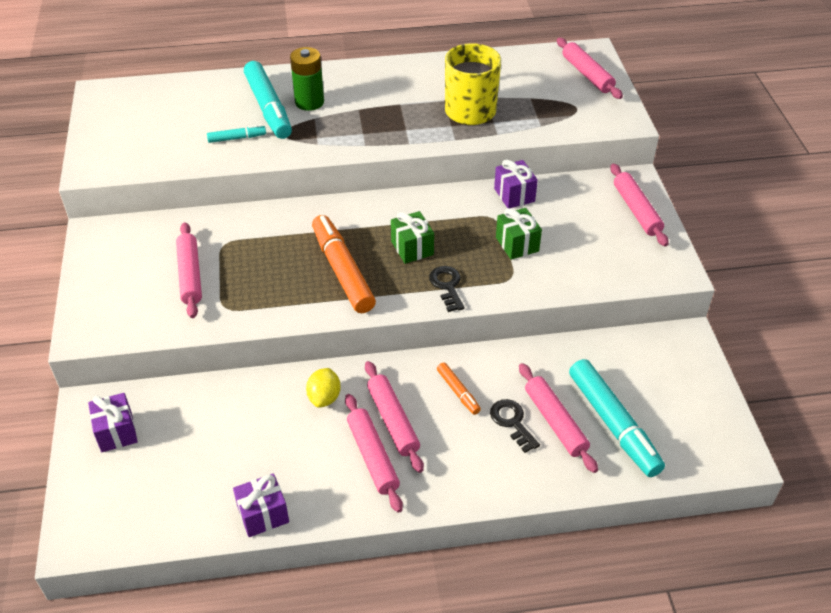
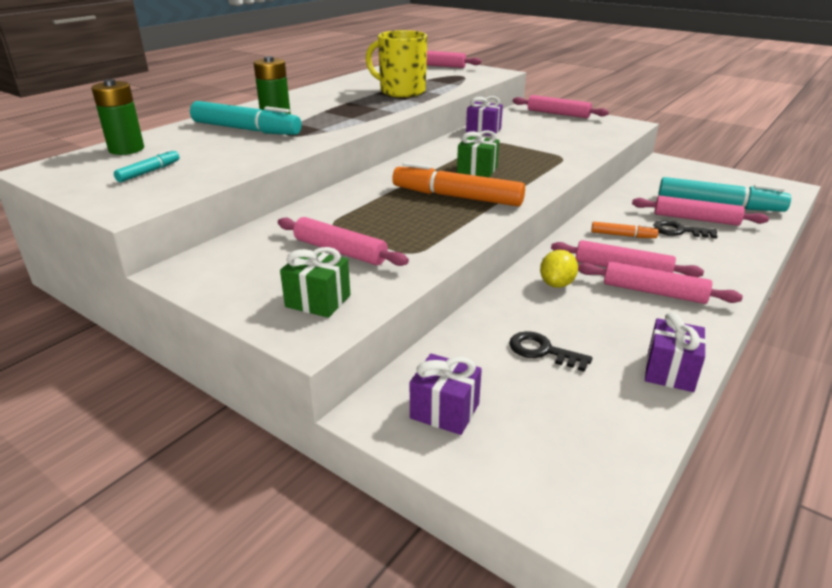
camera: 45 degrees left, 15 degrees down
turquoise marker [207,125,266,143] -> turquoise marker moved to [114,149,179,182]
yellow lemon [306,368,341,408] -> yellow lemon turned 60 degrees clockwise [540,250,578,288]
black key [429,266,465,312] -> black key moved to [509,331,592,372]
green gift [496,208,542,260] -> green gift moved to [280,247,350,318]
none -> green battery [91,79,144,155]

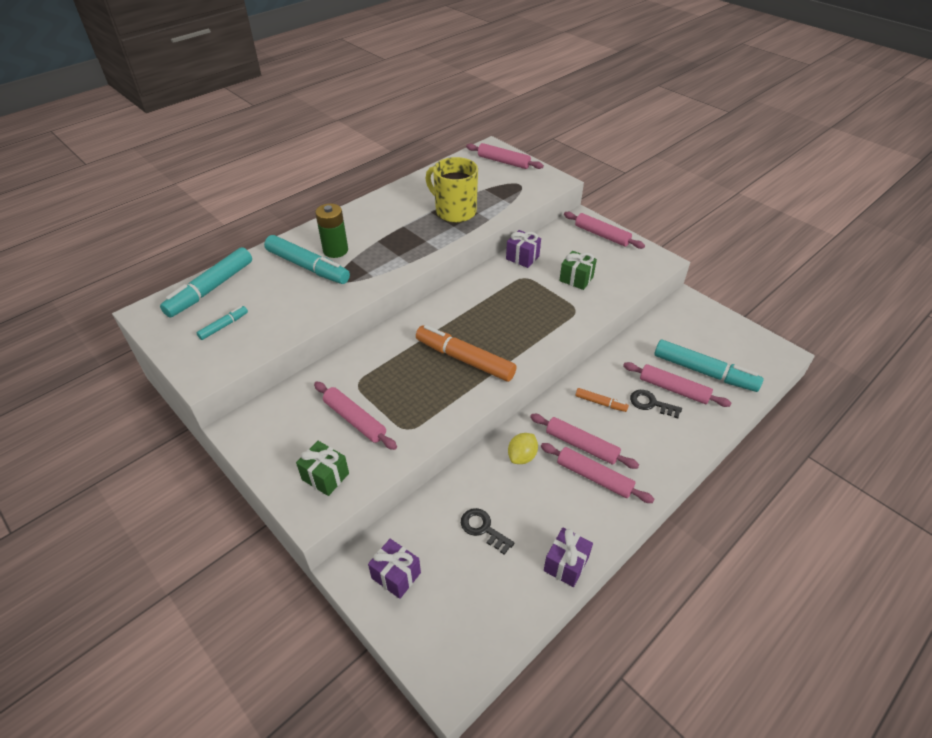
camera: 10 degrees right, 15 degrees up
green battery [91,79,144,155] -> turquoise marker [160,247,252,317]
green gift [457,130,499,177] -> green gift moved to [559,251,597,290]

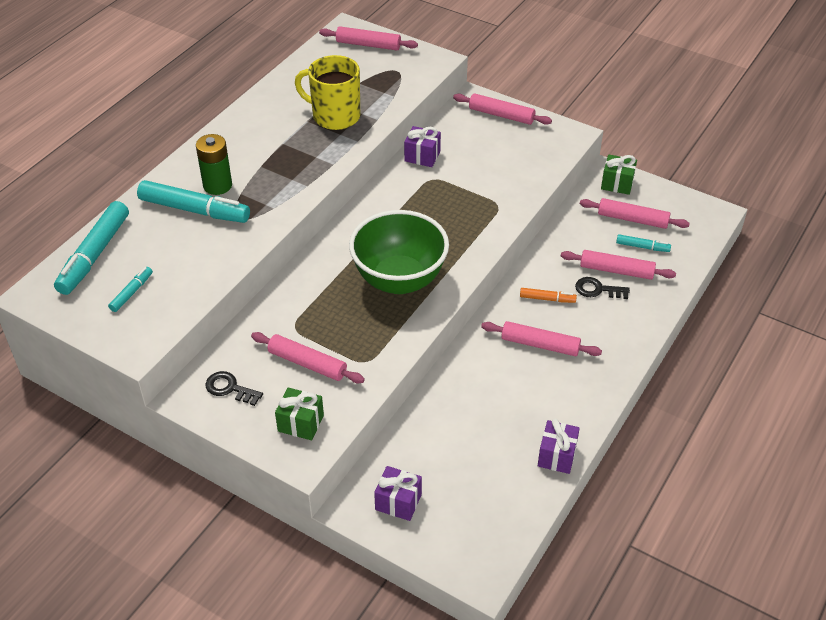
camera: 15 degrees left, 0 degrees up
orange marker [416,325,517,382] -> green bowl [349,210,449,294]
black key [461,508,515,555] -> black key moved to [205,371,263,406]
yellow lemon [508,433,538,464] -> none
pink rolling pin [541,443,655,503] -> pink rolling pin moved to [580,198,690,229]
green gift [559,251,597,290] -> green gift moved to [601,155,637,195]
turquoise marker [654,340,764,392] -> turquoise marker [616,234,671,252], size x0.49

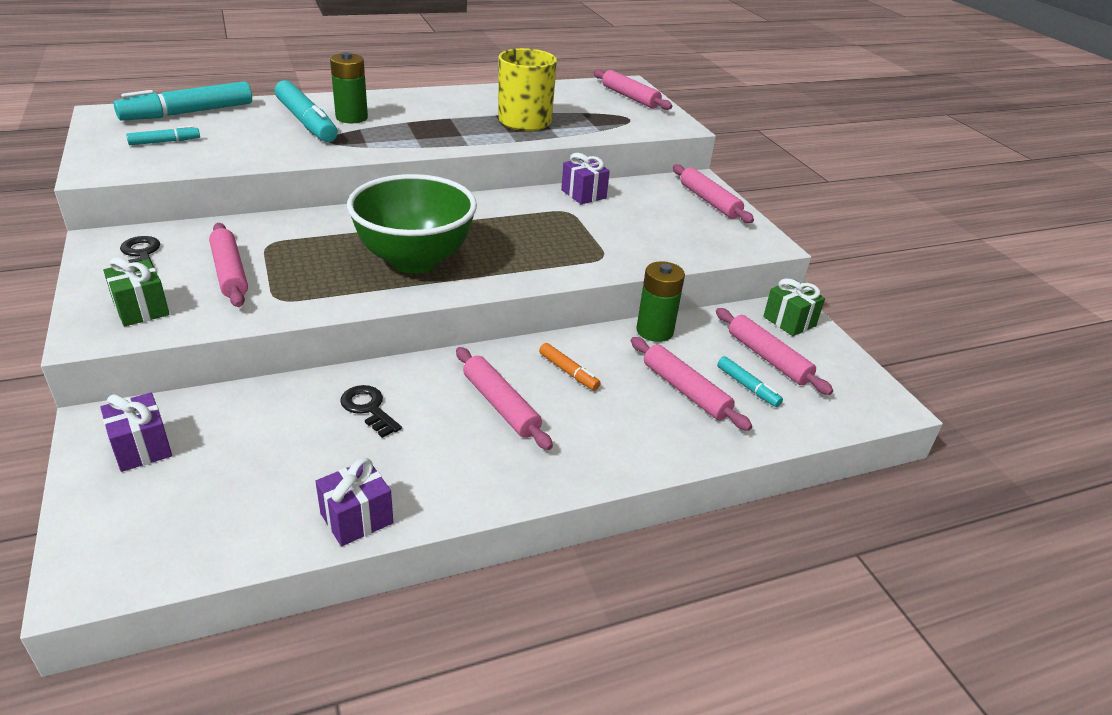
camera: 35 degrees right, 10 degrees down
black key [575,277,630,299] -> black key moved to [340,385,402,438]
none -> green battery [636,261,685,342]

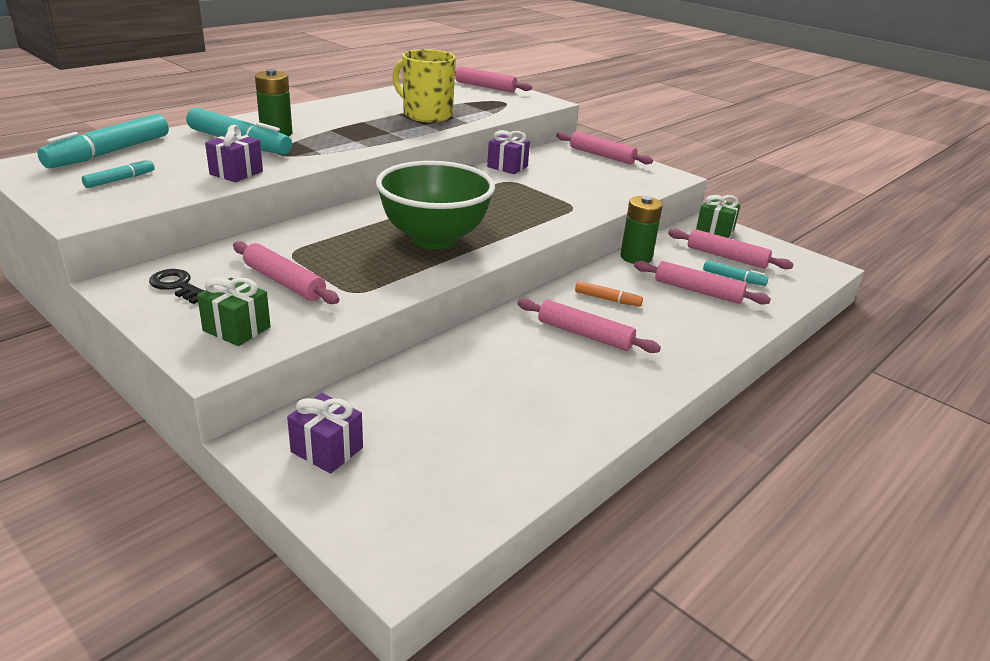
camera: 25 degrees left, 5 degrees down
purple gift [315,458,393,546] -> purple gift moved to [205,125,263,182]
black key [340,385,402,438] -> none

